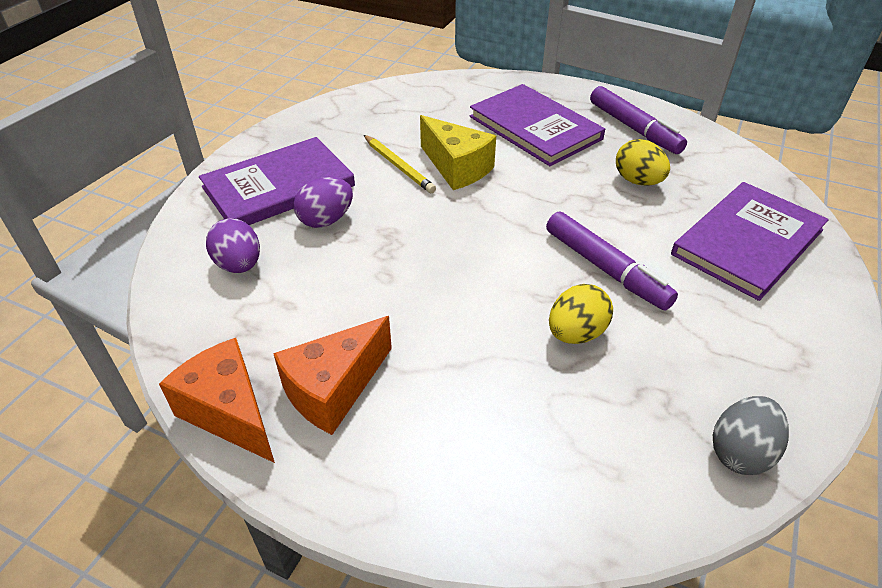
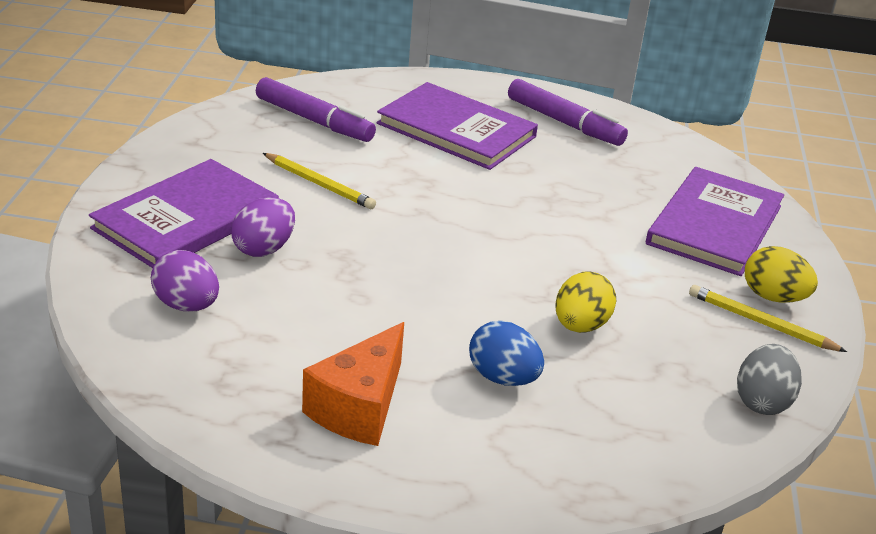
camera: 20 degrees left, 10 degrees down
orange cheese [159,338,275,463] -> none
yellow cheese [420,115,496,190] -> none
purple marker [546,212,678,310] -> purple marker moved to [256,77,376,142]
yellow egg [616,139,670,186] -> yellow egg moved to [745,246,818,303]
none -> blue egg [469,321,544,386]
none -> yellow pencil [689,285,847,352]

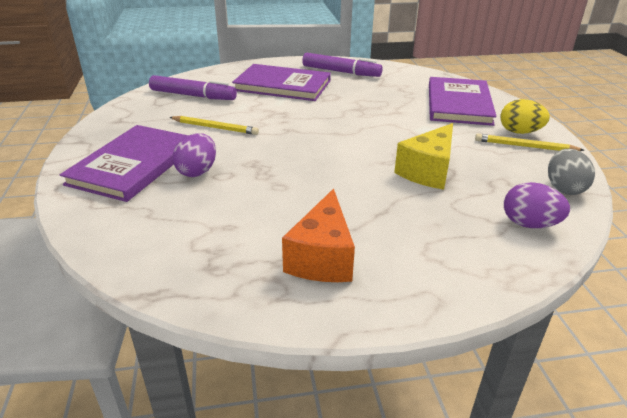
camera: 15 degrees left, 0 degrees up
purple egg [151,250,219,311] -> purple egg moved to [504,182,570,228]
blue egg [469,321,544,386] -> none
yellow egg [555,271,616,333] -> yellow cheese [394,123,453,190]

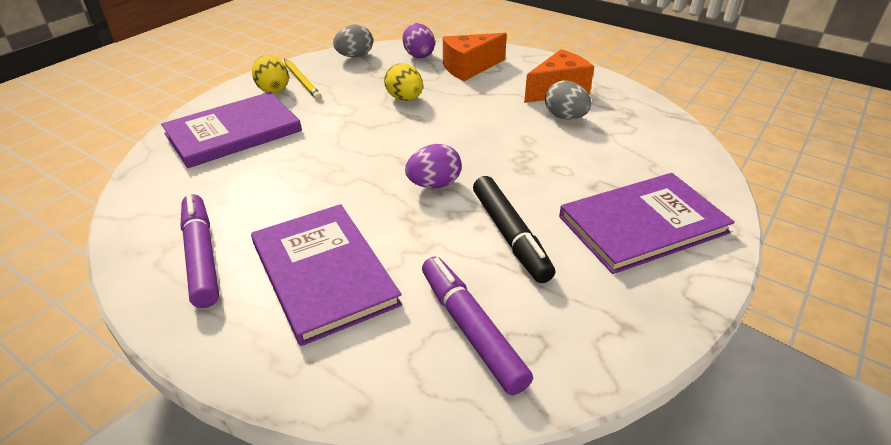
camera: 135 degrees left, 5 degrees up
yellow pencil [169,116,259,135] -> black marker [473,176,555,283]
purple egg [173,133,216,177] -> purple egg moved to [405,144,462,189]
yellow cheese [394,123,453,190] -> yellow egg [384,63,423,101]
none -> orange cheese [443,33,507,81]
none -> grey egg [545,81,591,120]

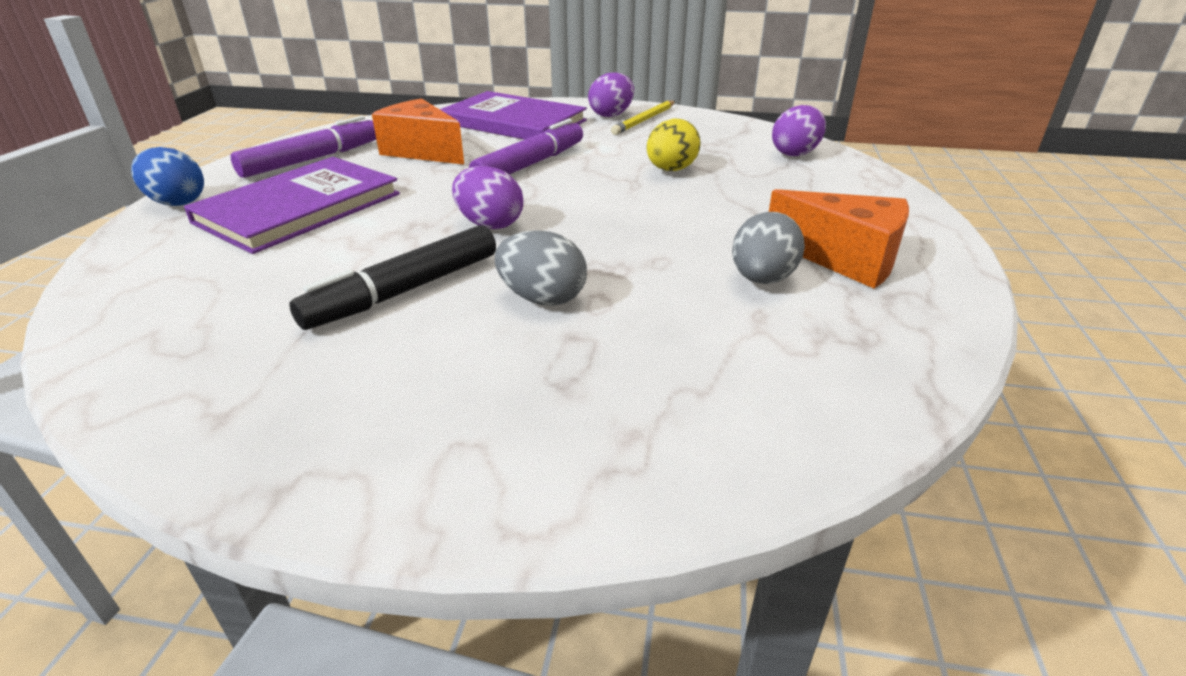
camera: 65 degrees right, 5 degrees down
yellow egg [252,55,289,93] -> purple egg [588,73,634,117]
grey egg [333,24,373,58] -> grey egg moved to [495,230,587,306]
purple marker [422,256,533,395] -> purple marker moved to [469,119,583,174]
orange cheese [443,33,507,81] -> orange cheese moved to [372,98,464,165]
purple book [559,173,735,274] -> none
none -> blue egg [131,147,204,206]

